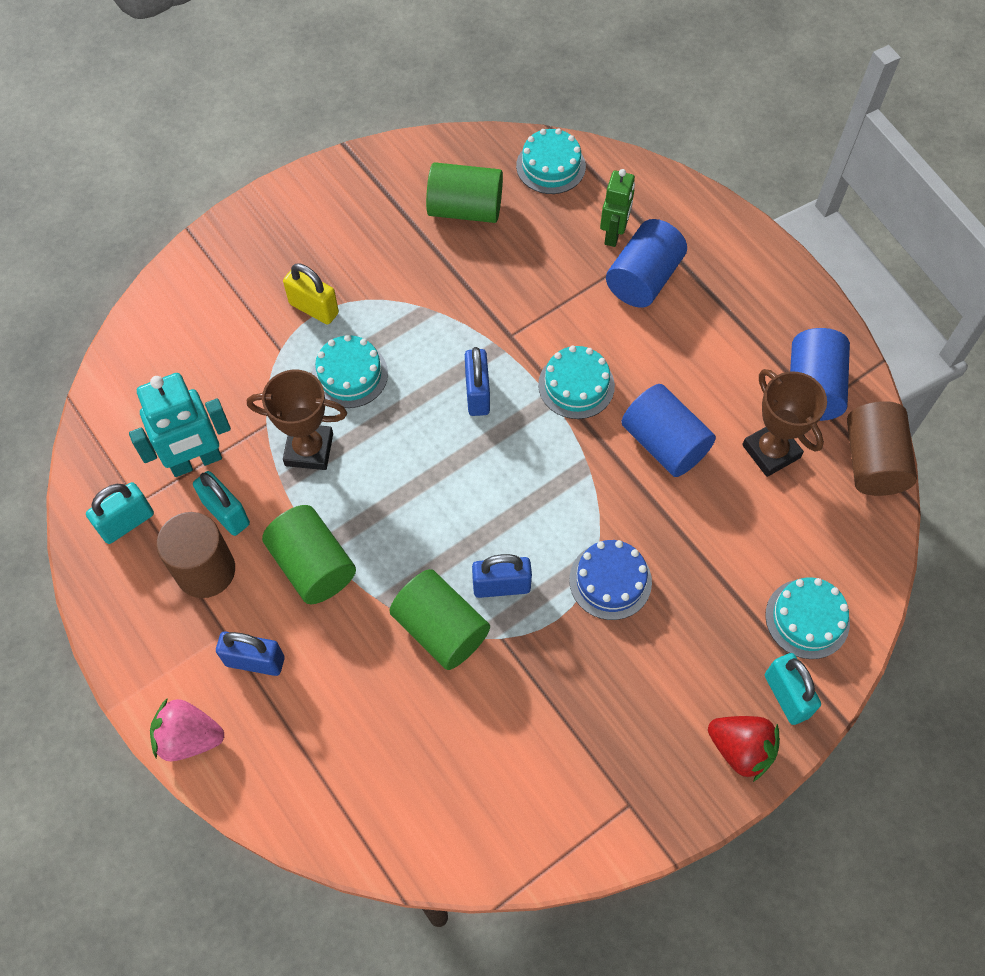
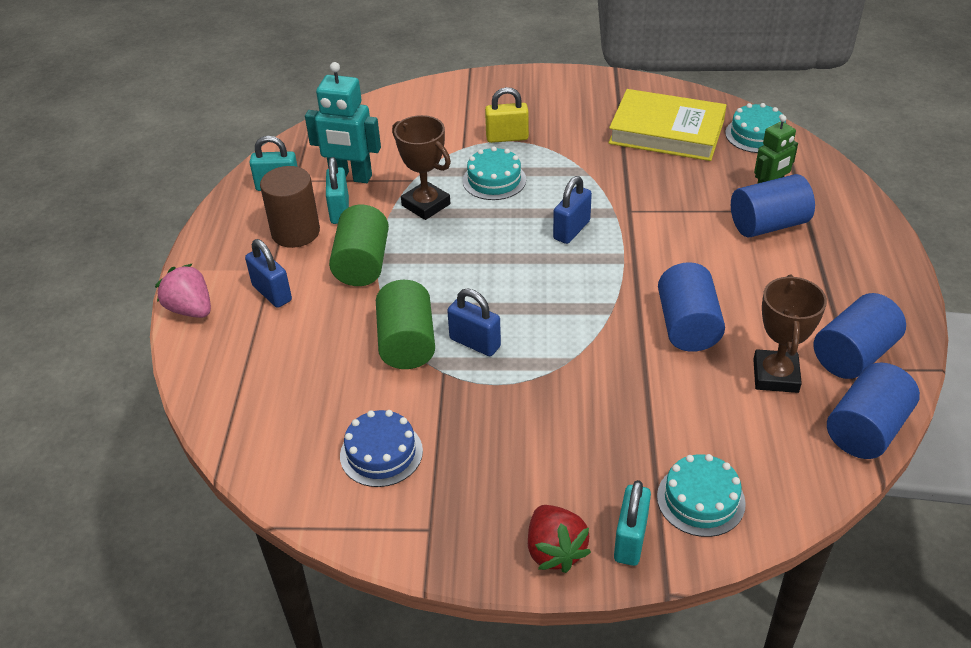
camera: 40 degrees right, 20 degrees down
yellow padlock [283,263,339,325] -> yellow padlock turned 75 degrees counterclockwise [485,87,529,143]
green cylinder [426,162,503,223] -> yellow book [608,89,727,161]
turquoise cake [538,346,615,419] -> none
blue cake [569,540,652,620] -> blue cake moved to [340,410,423,487]
brown cylinder [847,401,917,496] -> blue cylinder [827,363,920,459]

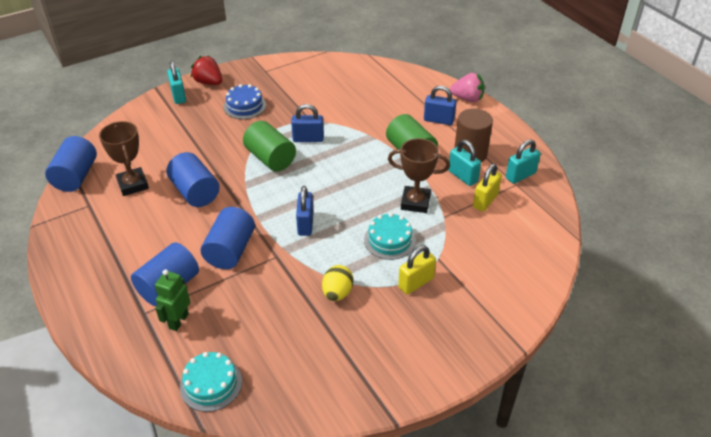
camera: 145 degrees right, 0 degrees up
turquoise robot [305,62,381,183] -> yellow padlock [473,164,502,212]
blue cake [340,410,423,487] -> blue cake moved to [224,84,266,119]
green cylinder [376,280,435,369] -> green cylinder moved to [243,121,296,172]
yellow book [608,89,727,161] -> none
turquoise cake [657,454,746,537] -> none
blue cylinder [814,293,906,379] -> blue cylinder moved to [201,207,255,269]
none -> yellow egg [322,265,354,301]

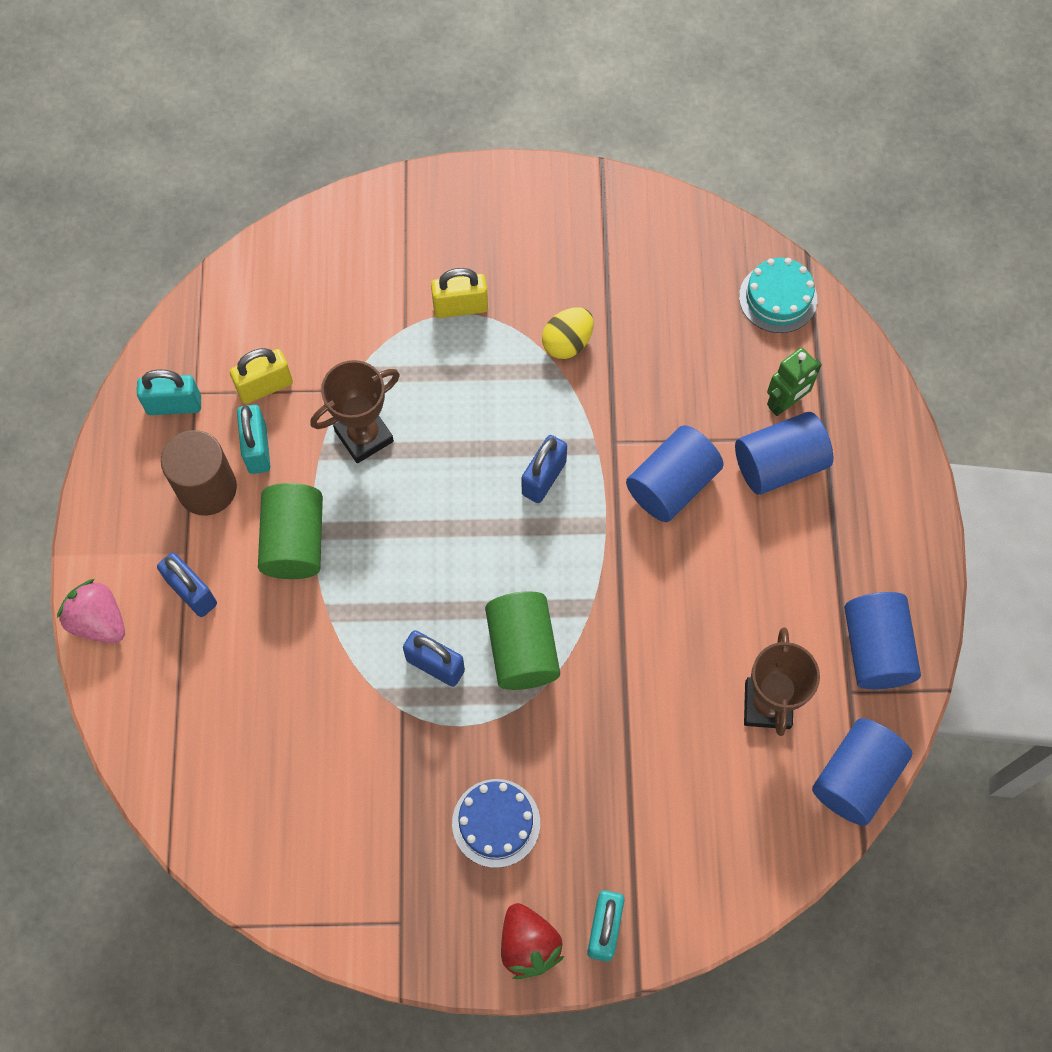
camera: 150 degrees left, 25 degrees up
blue cylinder [166,152,220,207] -> blue cylinder moved to [844,592,921,689]
turquoise cake [364,213,416,260] -> none
brown trophy [388,138,450,213] -> brown trophy turned 75 degrees counterclockwise [310,360,400,463]

